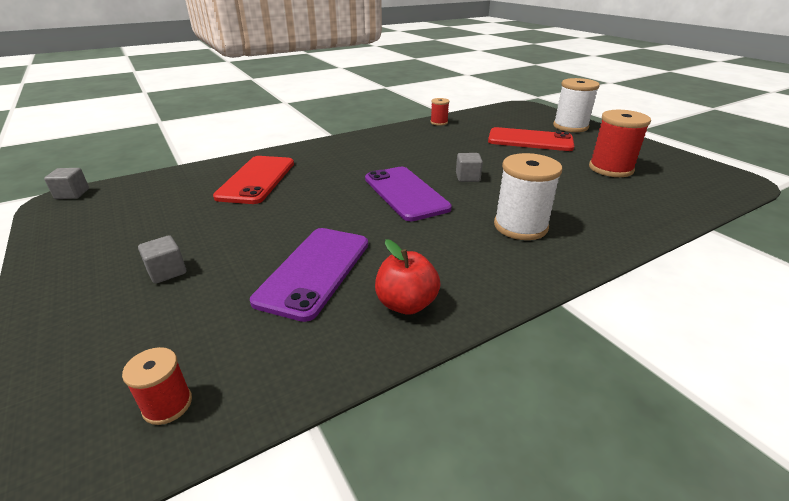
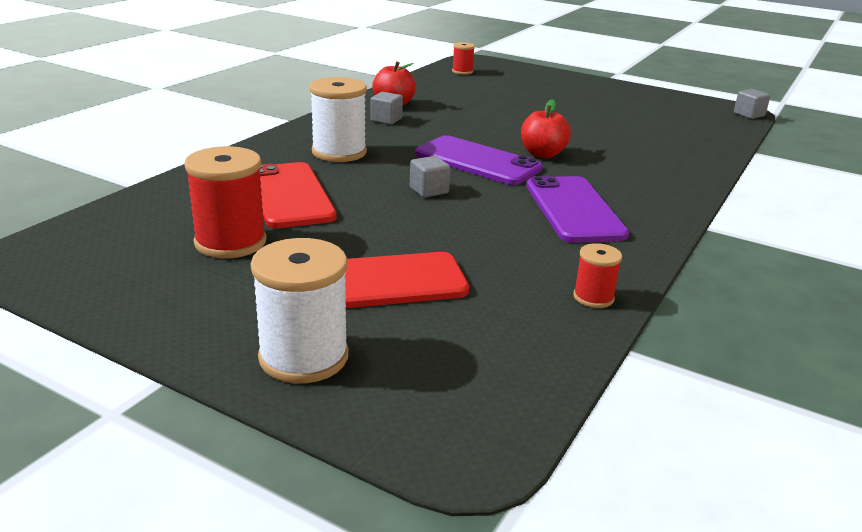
camera: 150 degrees right, 5 degrees down
grey cube [138,235,186,284] -> grey cube moved to [370,92,403,125]
red phone [213,156,294,204] -> red phone moved to [259,162,337,228]
purple phone [250,228,368,322] -> purple phone moved to [526,176,629,243]
none -> red apple [521,99,571,158]

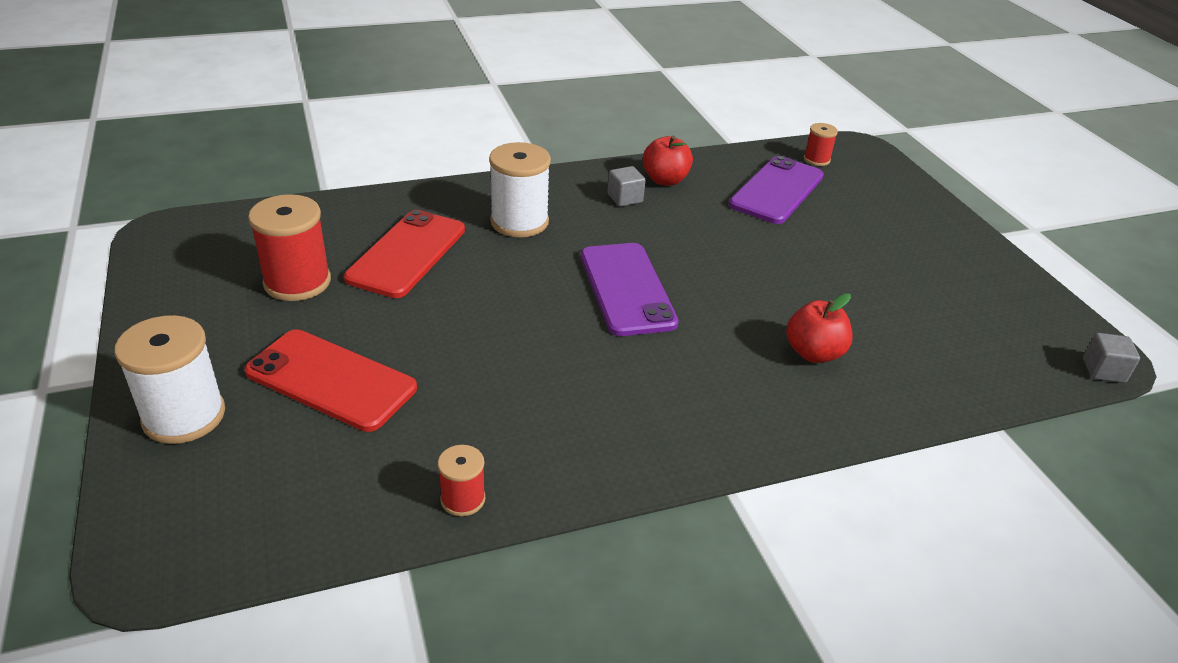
camera: 40 degrees right, 10 degrees up
grey cube [410,156,451,198] -> none
red apple [521,99,571,158] -> red apple moved to [786,293,853,363]
purple phone [526,176,629,243] -> purple phone moved to [729,156,824,224]

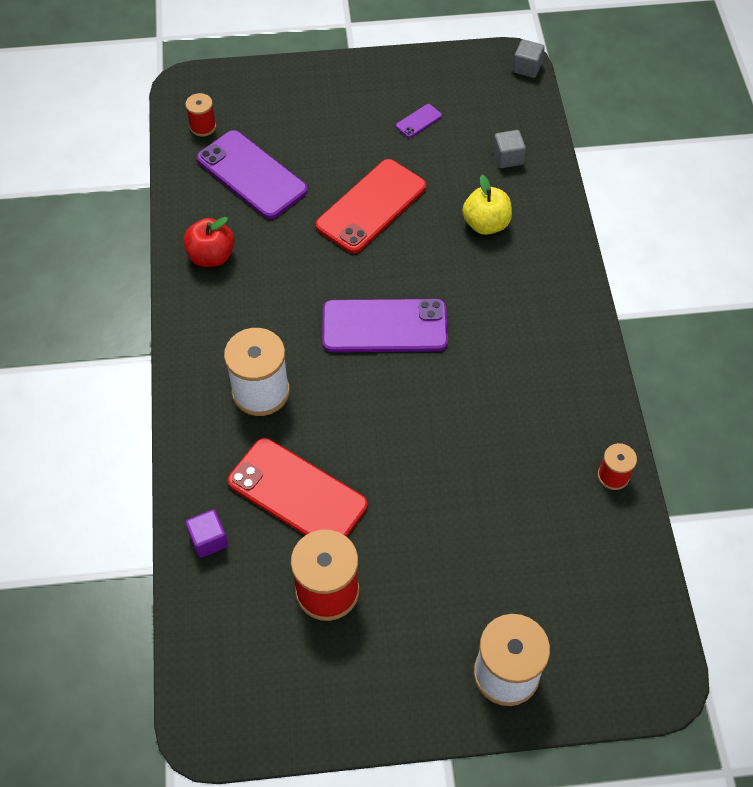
camera: 75 degrees left, 20 degrees up
red phone [244,329,417,432] -> red phone moved to [316,159,426,254]
grey cube [608,166,646,207] -> grey cube moved to [493,130,526,168]
red apple [786,293,853,363] -> yellow apple [462,175,512,235]
none -> purple cube [185,510,228,558]
none -> purple phone [396,104,442,138]

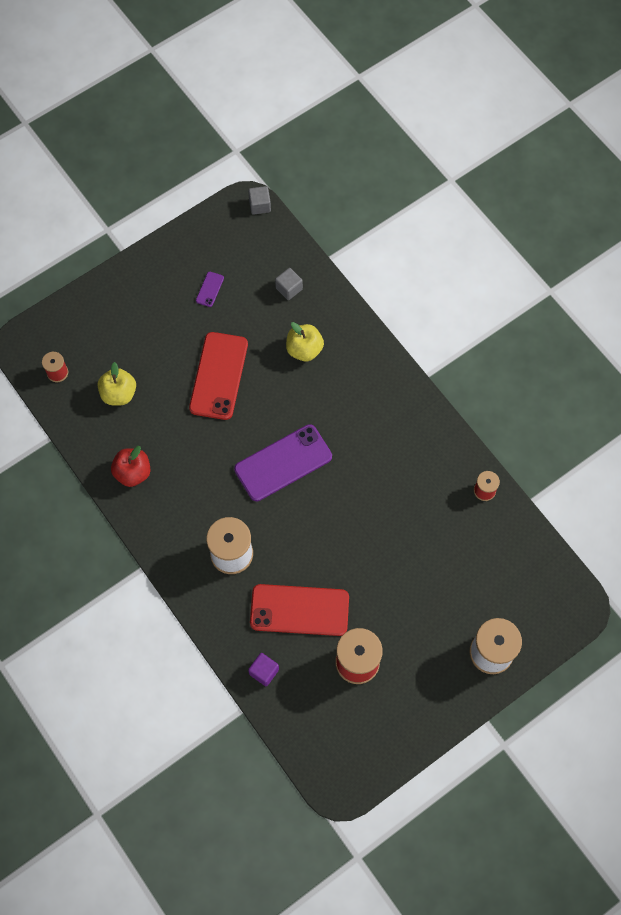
camera: 30 degrees left, 10 degrees up
purple phone [197,130,307,219] -> yellow apple [98,362,136,406]

